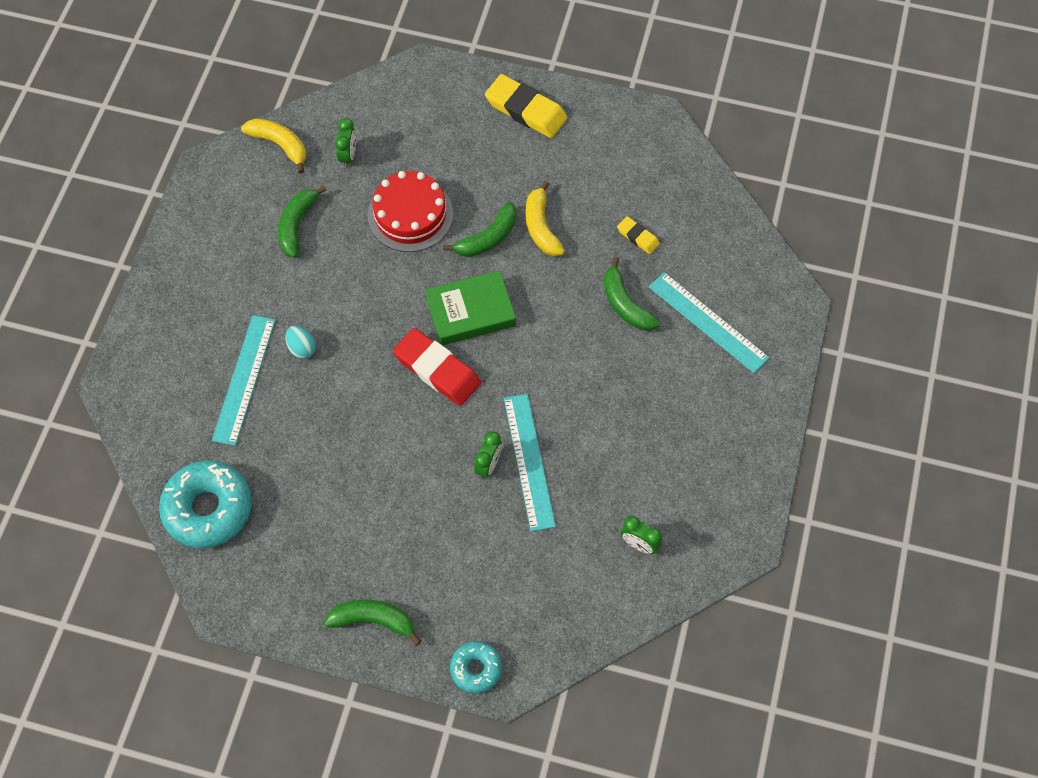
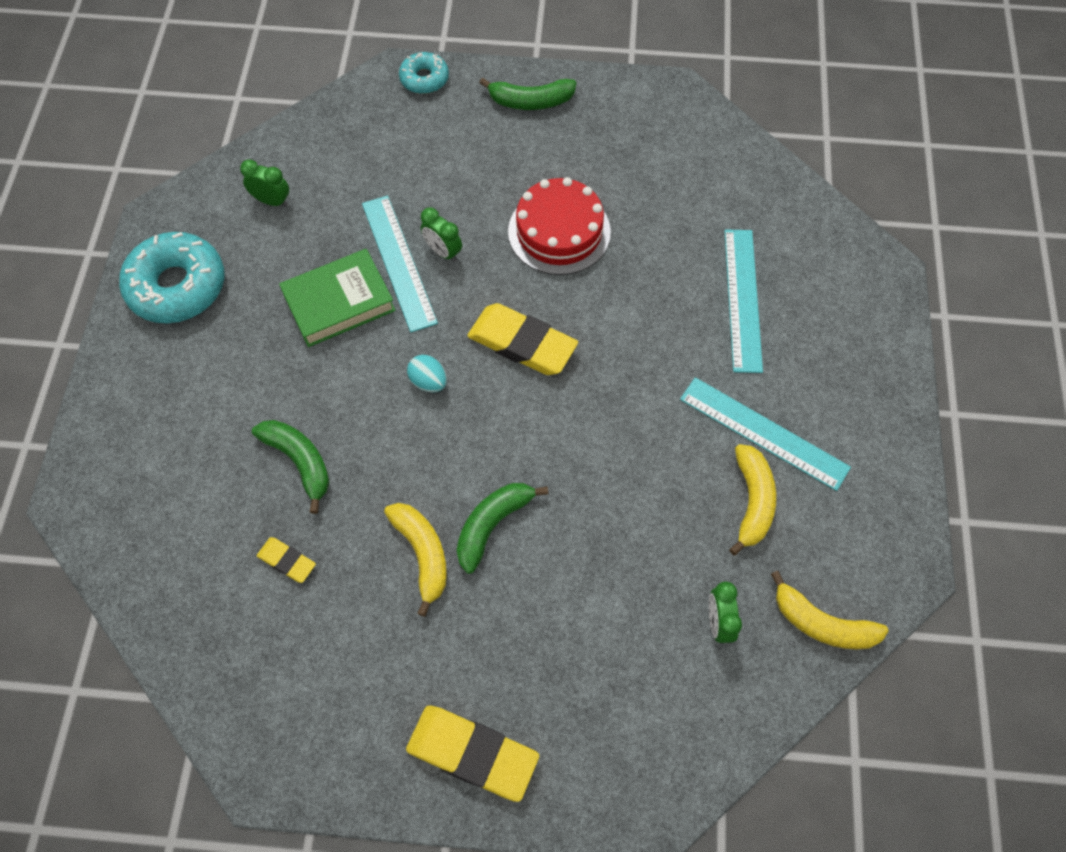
camera: 170 degrees right, 0 degrees up
turquoise donut [159,461,252,548] -> turquoise donut moved to [119,232,225,324]
green banana [278,186,327,258] -> yellow banana [729,444,776,556]
turquoise egg [285,326,316,359] -> turquoise egg moved to [407,355,447,392]
red cake [368,171,453,252] -> red cake moved to [508,177,611,275]
red eraser [393,328,481,406] -> yellow eraser [467,303,578,375]
green book [425,270,516,346] -> green book moved to [279,249,395,347]
green clock [474,431,502,479] -> green clock turned 60 degrees counterclockwise [420,207,462,262]
turquoise ruler [649,272,770,373] -> turquoise ruler moved to [680,377,851,491]

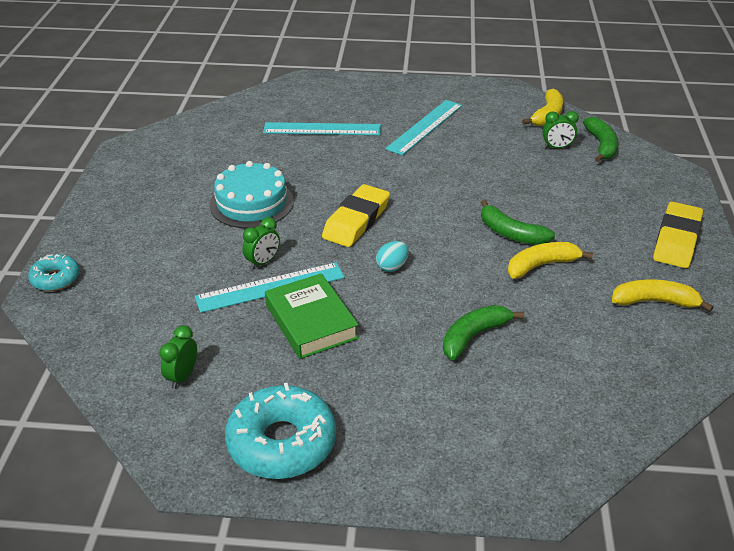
camera: 90 degrees left, 25 degrees down
yellow eraser [257,537,316,583] -> none
green banana [479,78,576,110] -> green banana moved to [583,117,618,162]
red cake [508,177,611,275] -> turquoise cake [210,161,294,228]
yellow banana [729,444,776,556] -> yellow banana moved to [612,279,713,312]

